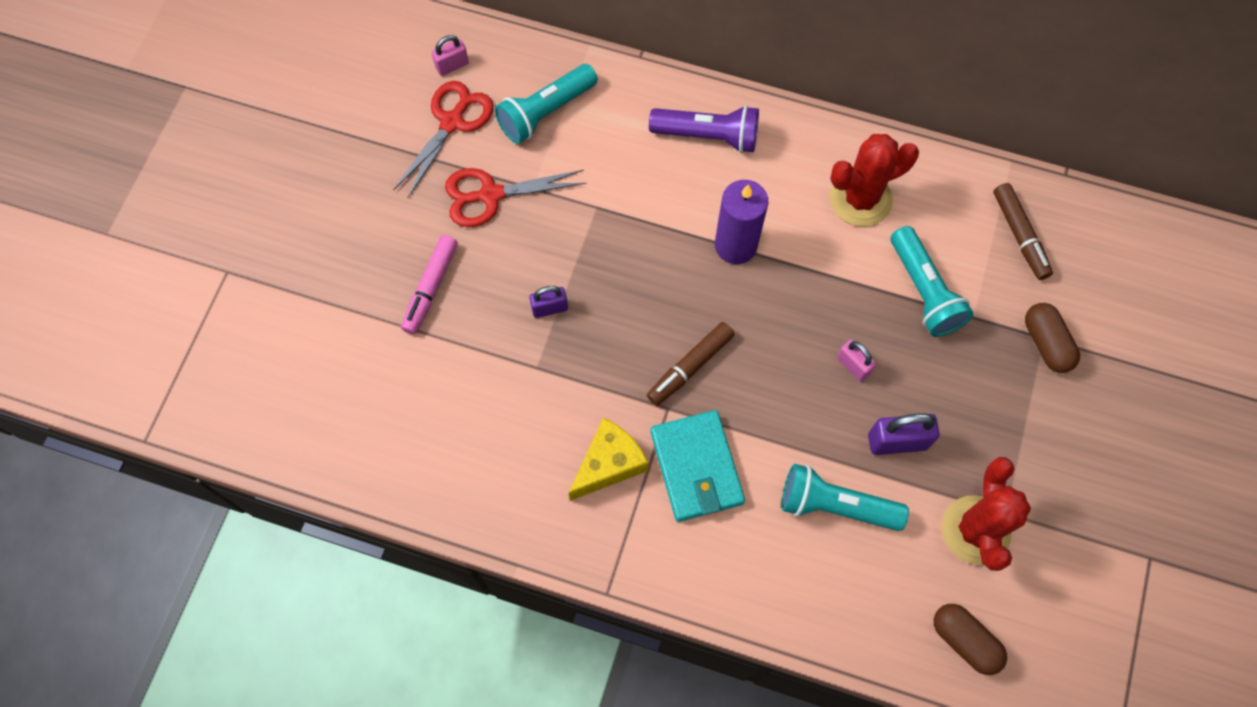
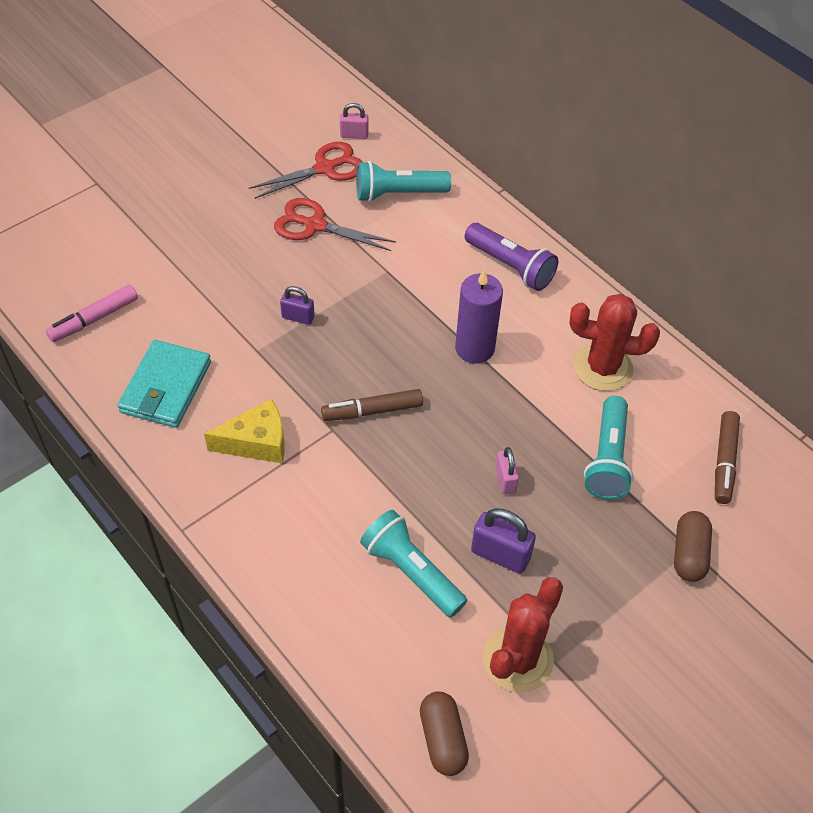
camera: 30 degrees right, 15 degrees down
pink marker [401,235,458,334] -> pink marker moved to [46,285,138,342]
turquoise wallet [650,410,745,522] -> turquoise wallet moved to [117,340,211,428]

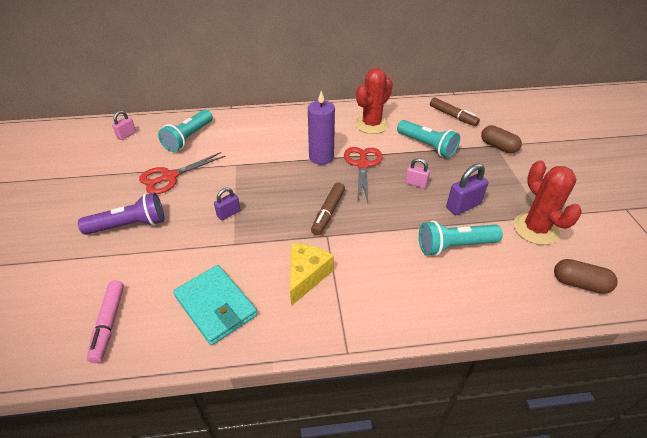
camera: 55 degrees left, 10 degrees down
red scissors [249,142,363,199] -> red scissors moved to [344,147,383,202]
purple flashlight [465,223,558,291] -> purple flashlight moved to [78,193,164,235]

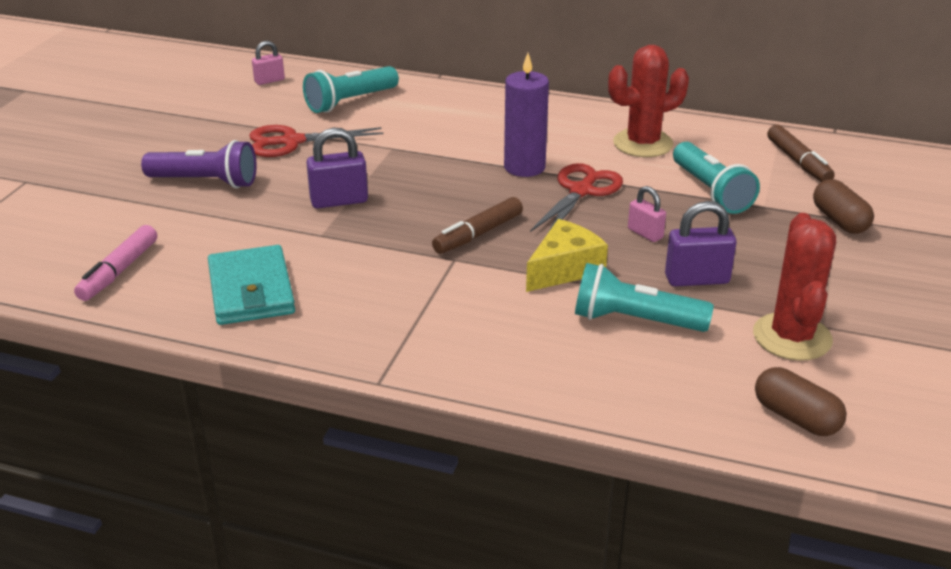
camera: 25 degrees right, 10 degrees down
purple padlock [214,188,240,220] -> purple padlock [306,128,368,208], size x1.59
yellow cheese [290,243,334,306] -> yellow cheese moved to [526,219,608,292]

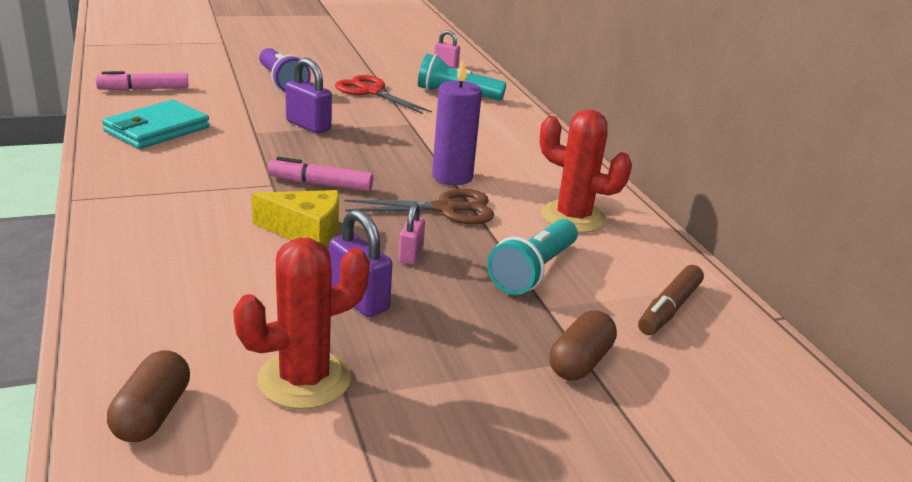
camera: 50 degrees right, 5 degrees down
brown marker [432,197,523,254] -> pink marker [268,157,373,191]
red scissors [530,163,623,234] -> brown scissors [345,189,494,224]
turquoise flashlight [575,263,714,332] -> none

